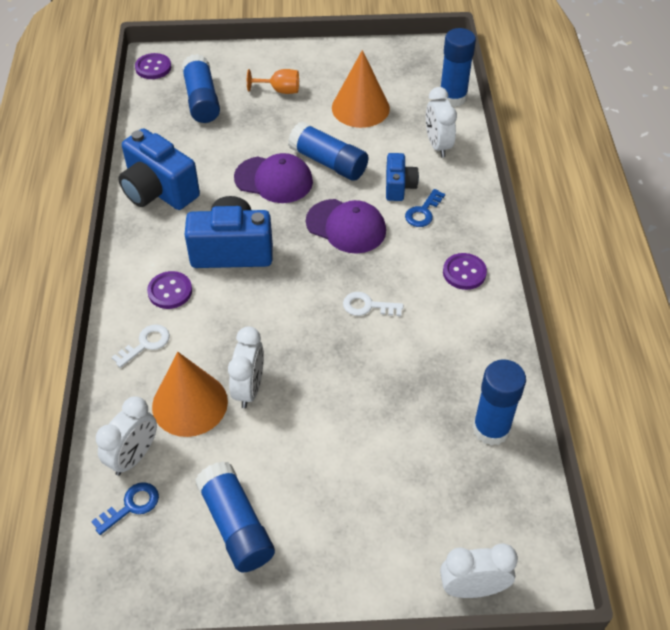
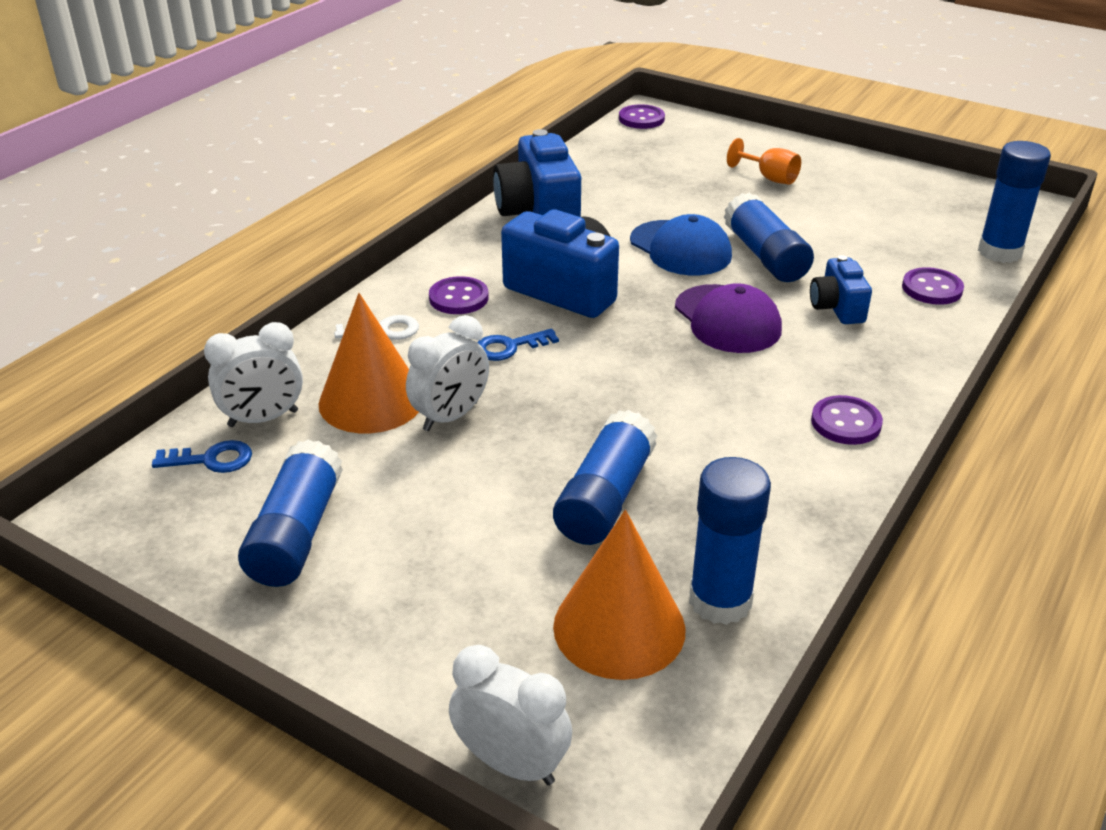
camera: 35 degrees right, 15 degrees down
blue glue stick [182,54,220,123] -> blue glue stick moved to [553,410,657,545]
purple cap [234,153,313,203] -> blue cap [630,214,732,275]
orange cone [332,50,390,128] -> orange cone moved to [553,510,686,680]
white key [343,292,403,316] -> none
blue camera [386,153,419,201] -> blue camera turned 135 degrees clockwise [810,255,872,324]
blue key [405,189,445,227] -> blue key moved to [477,329,559,361]
white clock [426,87,457,158] -> purple button [902,267,964,305]

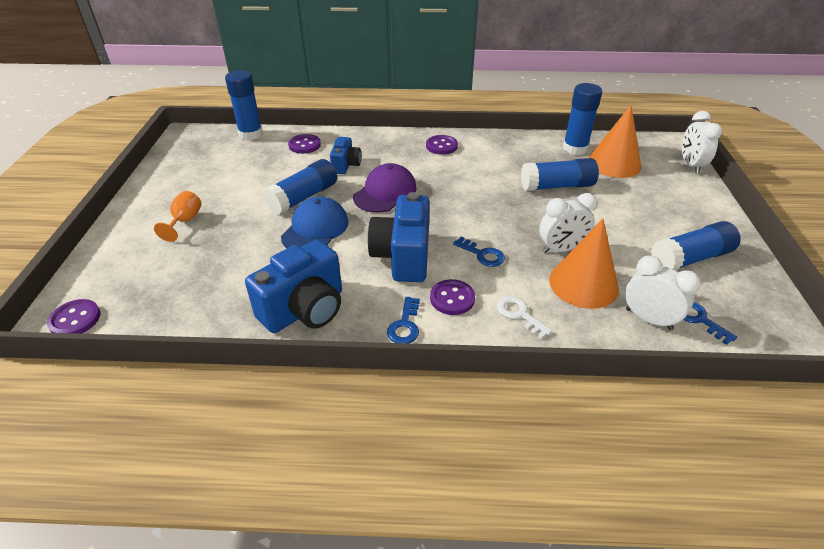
camera: 120 degrees left, 5 degrees up
white clock [406,315,489,431] -> white clock turned 150 degrees clockwise [539,193,597,253]
blue camera [810,255,872,324] -> blue camera turned 45 degrees counterclockwise [330,137,361,174]
none -> blue key [387,297,420,343]

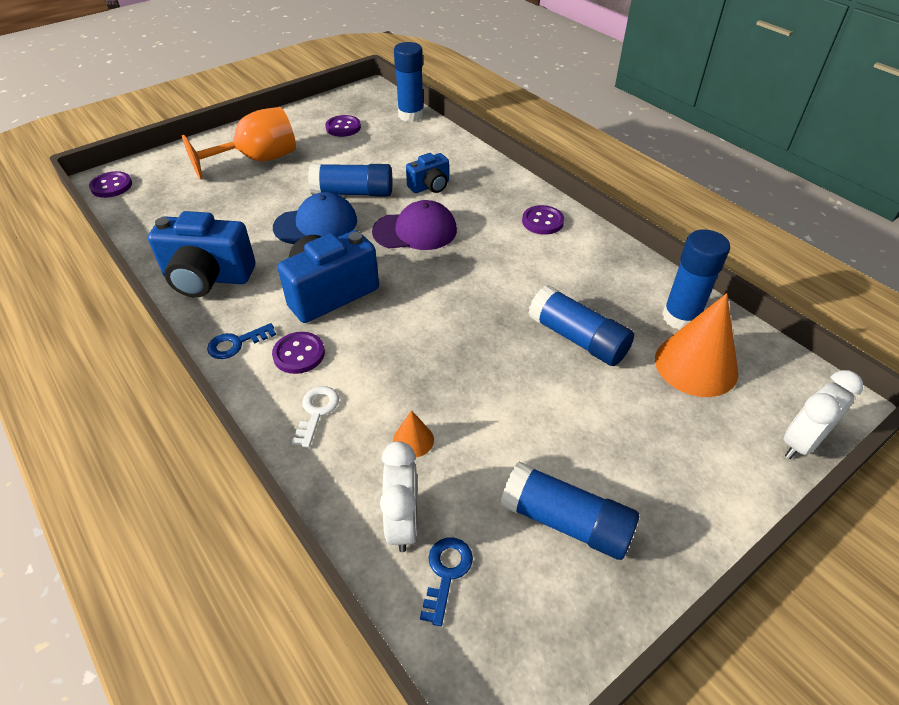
camera: 50 degrees right, 5 degrees up
orange goblet [154,191,201,242] -> orange goblet [182,107,296,180], size x1.92
purple button [288,134,321,154] -> purple button moved to [325,115,361,137]
blue key [453,237,505,267] -> none
white clock [539,193,597,253] -> none
orange cone [549,219,619,309] -> orange cone [393,410,434,457], size x0.46

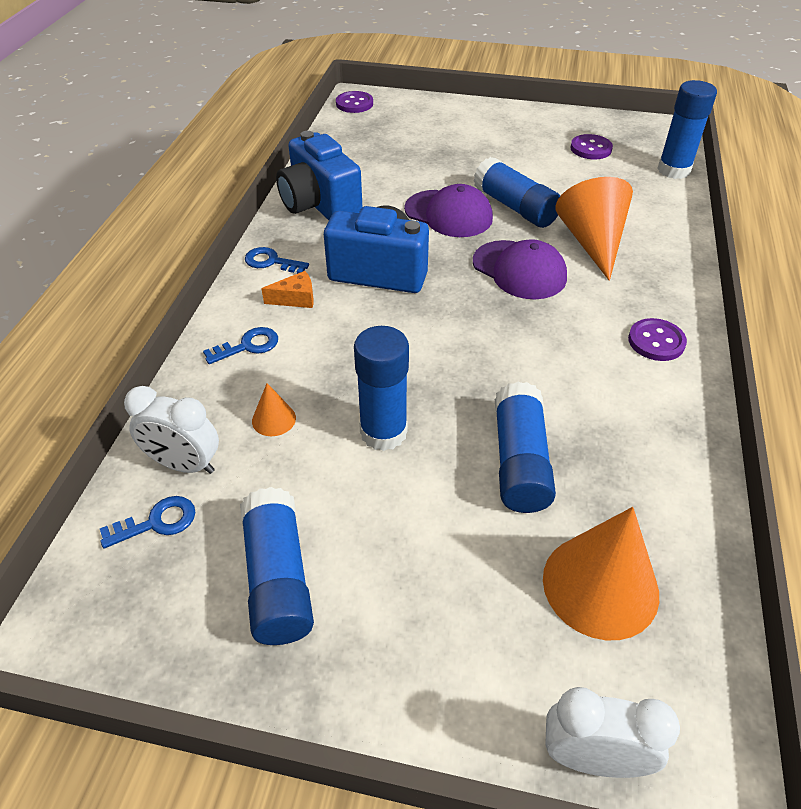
camera: 50 degrees right, 0 degrees up
orange goblet [182,107,296,180] -> none
purple button [272,332,325,374] -> orange cheese [261,271,314,308]
blue cap [273,192,357,244] -> purple cap [404,184,493,237]
white key [292,386,339,448] -> blue key [203,327,278,364]
white clock [380,441,418,552] -> white clock turned 60 degrees clockwise [124,386,219,474]
blue camera [406,153,449,193] -> orange cone [556,177,633,281]
blue glue stick [662,230,730,330] -> blue glue stick moved to [354,326,409,451]

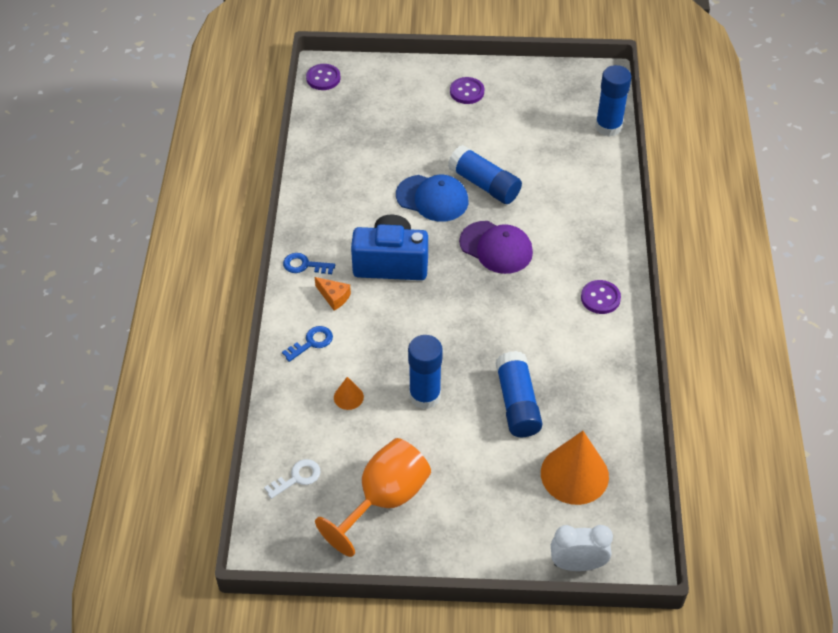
camera: 10 degrees left, 5 degrees up
blue key [100,496,195,549] -> white key [264,459,321,499]
white clock [124,386,219,474] -> none
blue glue stick [240,487,314,645] -> orange goblet [315,438,431,557]
orange cheese [261,271,314,308] -> orange cheese turned 60 degrees clockwise [315,277,351,311]
blue camera [276,131,362,220] -> none
purple cap [404,184,493,237] -> blue cap [396,175,469,222]
orange cone [556,177,633,281] -> none
purple button [570,134,613,159] -> purple button moved to [450,77,485,104]

